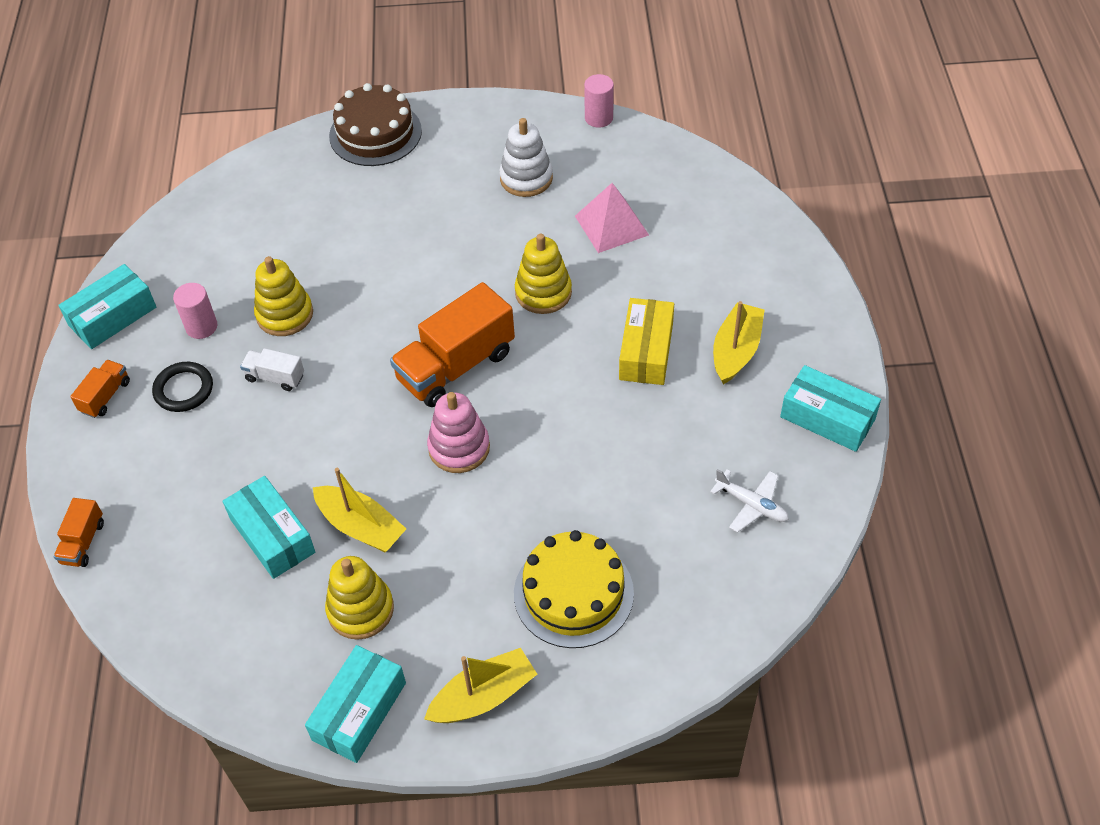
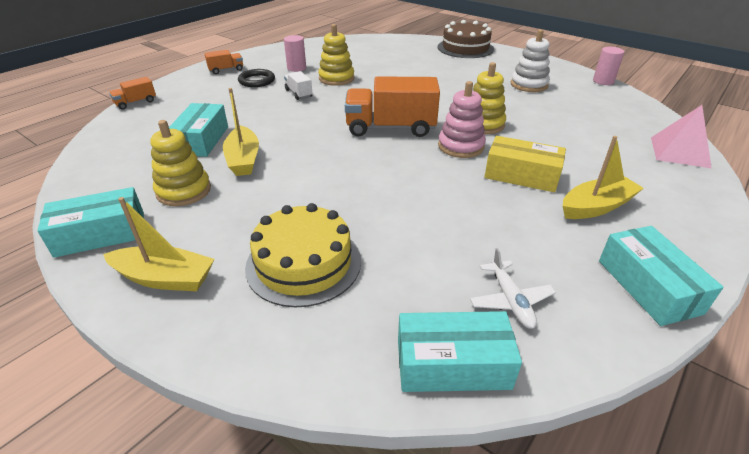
camera: 40 degrees right, 15 degrees down
turquoise box [58,264,156,349] -> turquoise box moved to [398,311,522,392]
pink stacking toy [427,392,490,473] -> pink stacking toy moved to [438,81,486,158]
pink pyramid [575,183,649,253] -> pink pyramid moved to [651,105,712,168]
yellow box [619,298,674,385] -> yellow box turned 60 degrees clockwise [484,136,566,192]

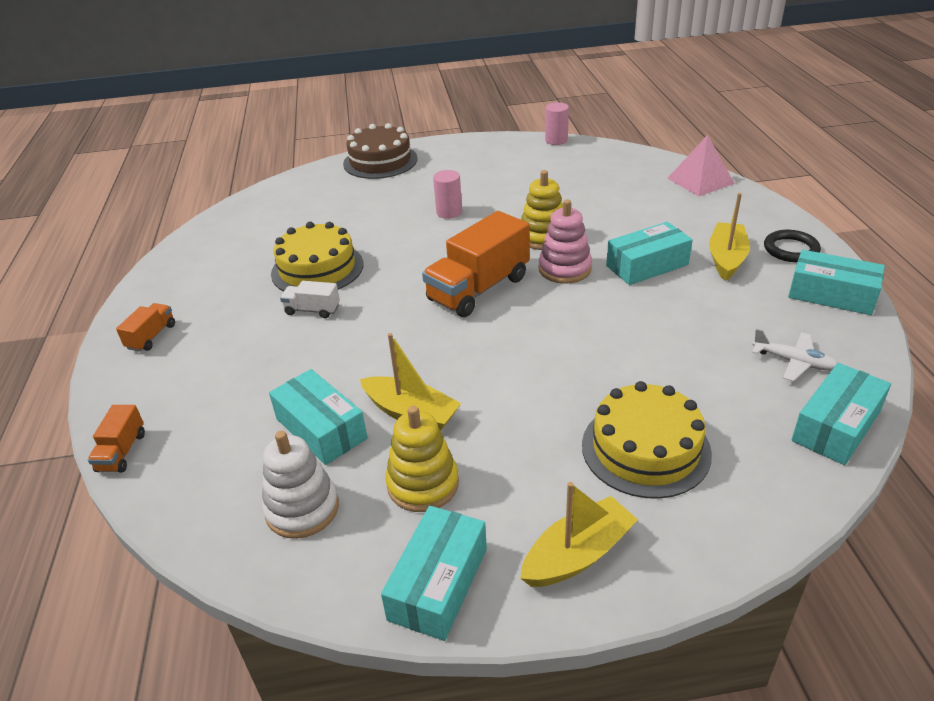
camera: 45 degrees left, 0 degrees up
black ring [238,69,275,87] -> black ring moved to [764,230,821,262]
pink cylinder [284,35,306,72] -> pink cylinder moved to [433,170,462,219]
yellow stacking toy [318,24,354,86] -> yellow cake [271,222,363,291]
yellow box [484,136,566,192] -> turquoise box [606,222,693,285]
white stacking toy [511,29,550,92] -> white stacking toy moved to [262,431,339,539]

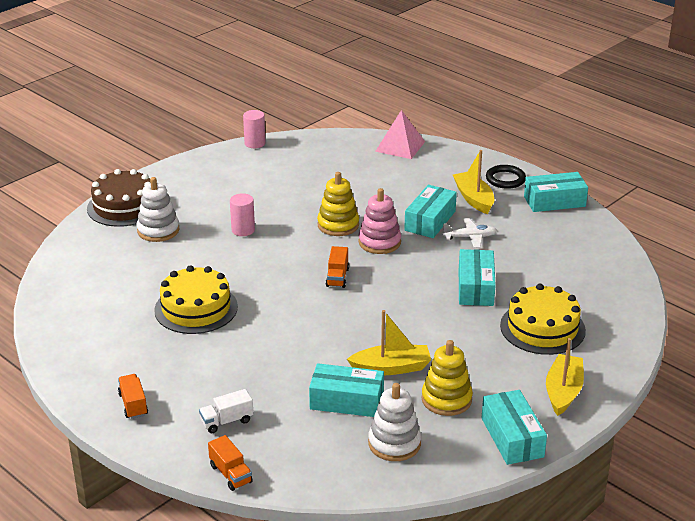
camera: 40 degrees left, 5 degrees down
white truck [280,281,340,318] -> white truck moved to [199,389,253,433]
orange truck [422,211,530,317] -> orange truck [326,246,349,288], size x0.48
white plane [752,329,838,382] -> white plane moved to [442,218,497,248]
turquoise box [791,363,891,465] -> turquoise box moved to [459,249,496,306]
none -> white stacking toy [137,177,179,242]

